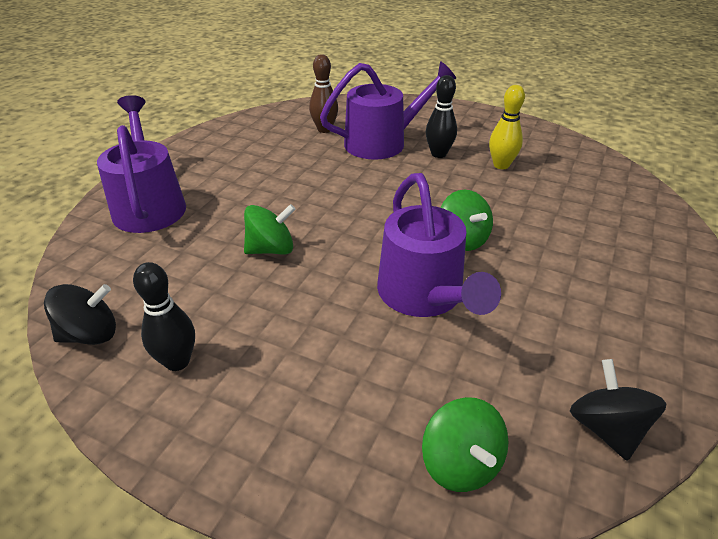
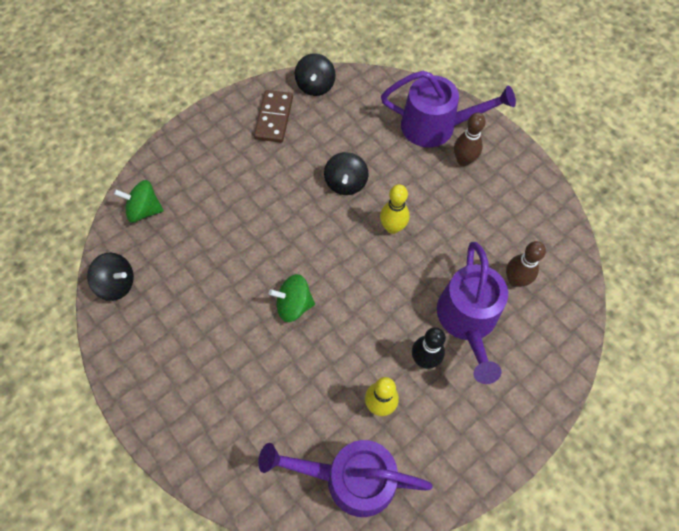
camera: 115 degrees right, 25 degrees up
black bowling pin [133,262,195,371] -> brown domino [254,90,293,143]
green spinning top [244,204,296,255] -> black spinning top [324,152,368,195]
purple watering can [377,173,501,317] -> purple watering can moved to [258,440,433,517]
none -> yellow bowling pin [380,184,410,234]
none -> brown bowling pin [454,112,486,166]

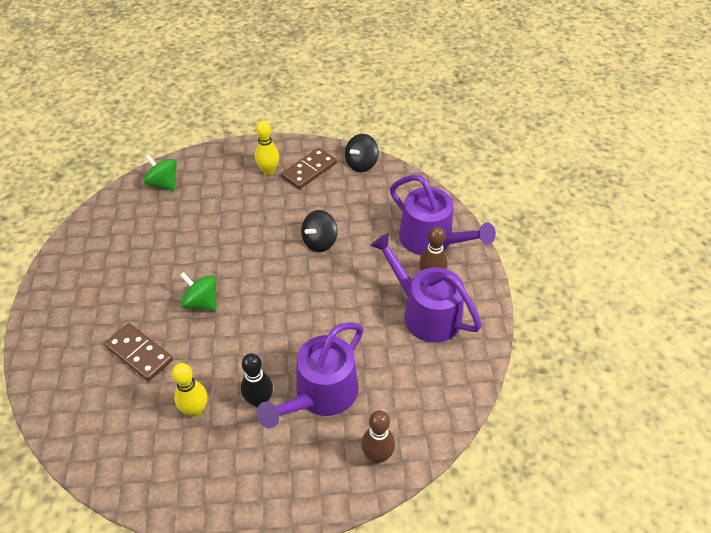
camera: 35 degrees right, 15 degrees down
black spinning top [87,253,134,301] -> none
purple watering can [258,440,433,517] -> purple watering can moved to [370,233,482,343]
yellow bowling pin [380,184,410,234] -> yellow bowling pin moved to [255,120,279,175]
brown bowling pin [506,241,546,287] -> brown bowling pin moved to [361,410,395,463]
none -> brown domino [105,323,173,381]

